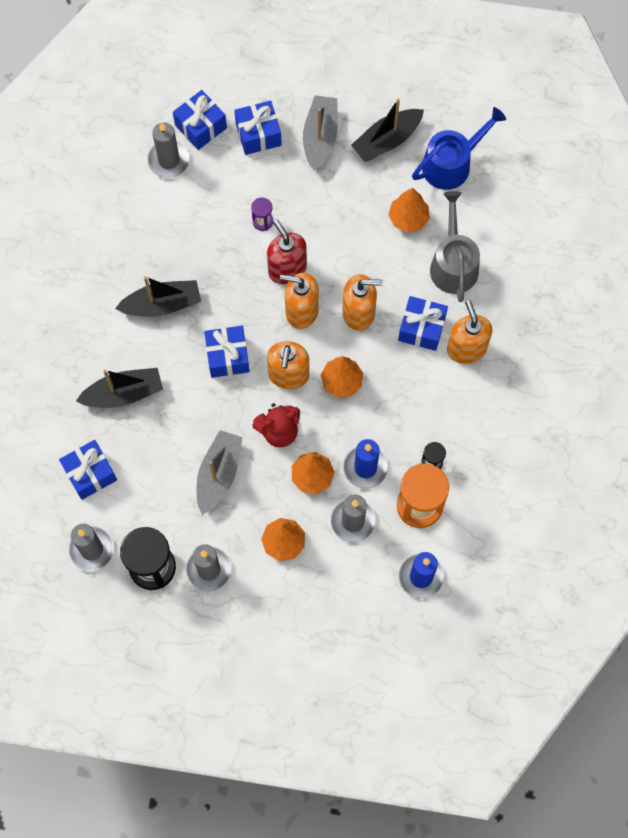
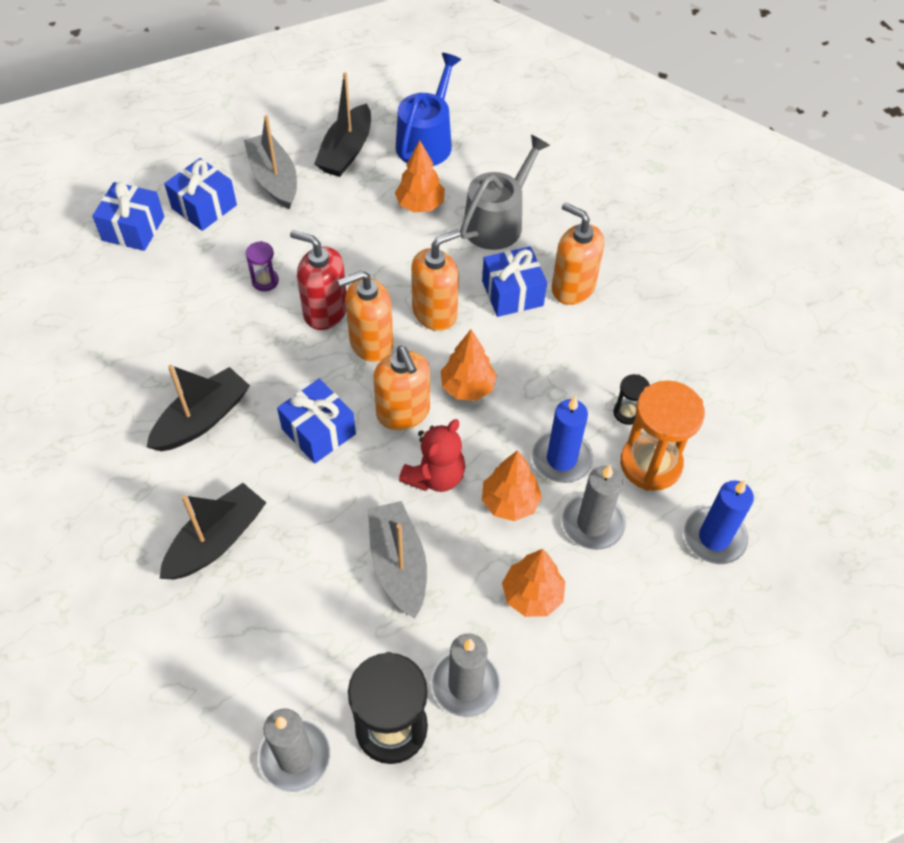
camera: 35 degrees left, 15 degrees down
blue gift [59,440,117,500] -> none
grey candle [147,122,190,178] -> none
grey watering can [430,191,480,302] -> grey watering can turned 75 degrees clockwise [460,135,550,250]

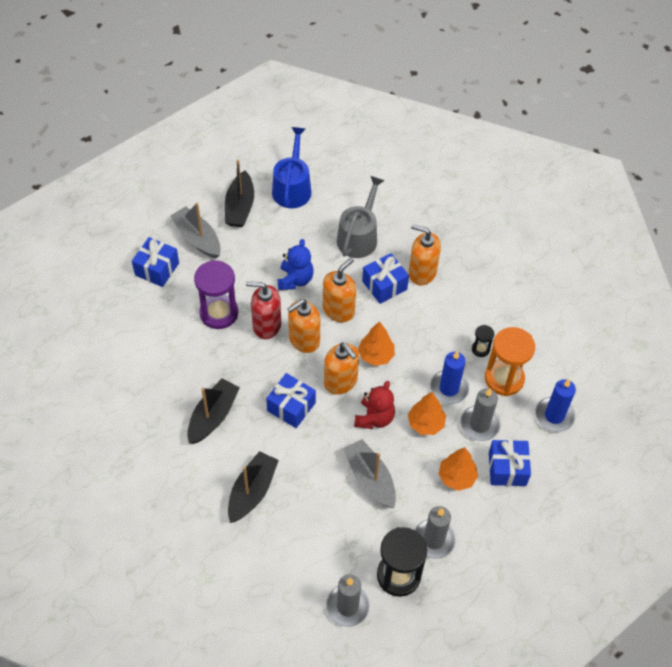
camera: 15 degrees left, 0 degrees up
blue gift [92,182,164,251] -> blue gift moved to [489,440,531,486]
purple hourglass [246,241,279,291] -> purple hourglass [194,260,238,329], size x2.10
orange tree [395,140,445,213] -> none
none -> blue teddy bear [278,239,314,290]

